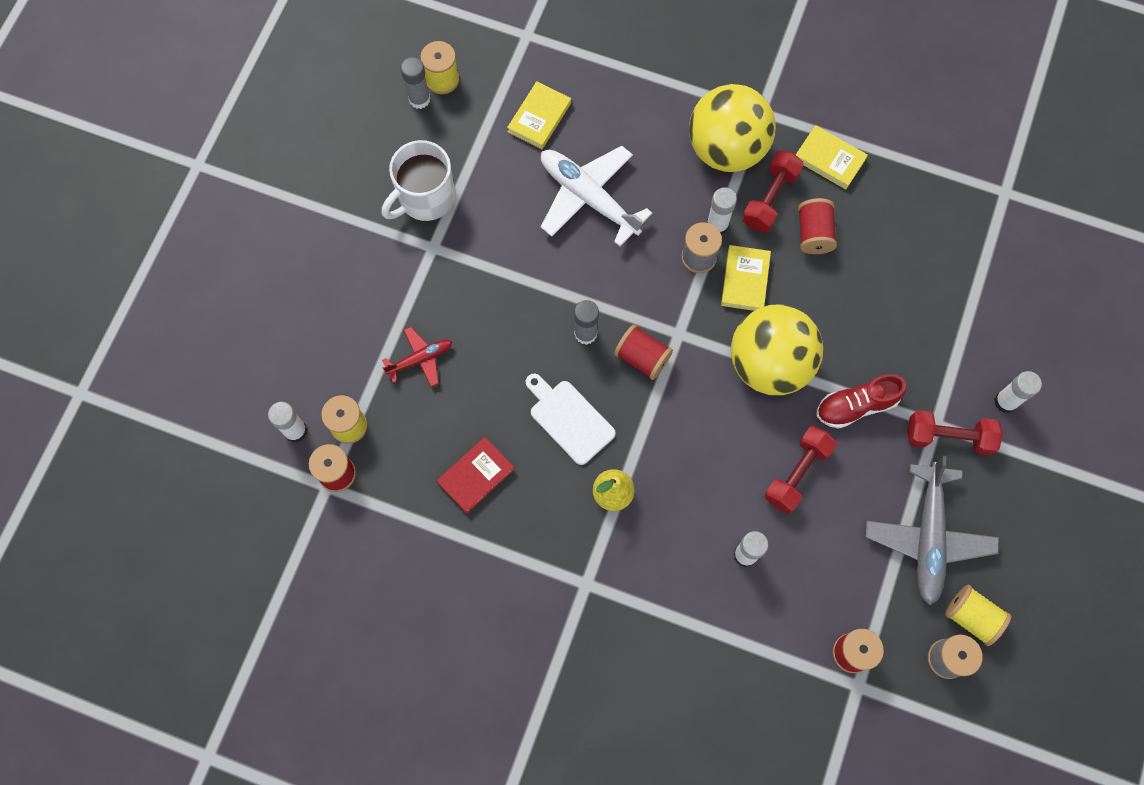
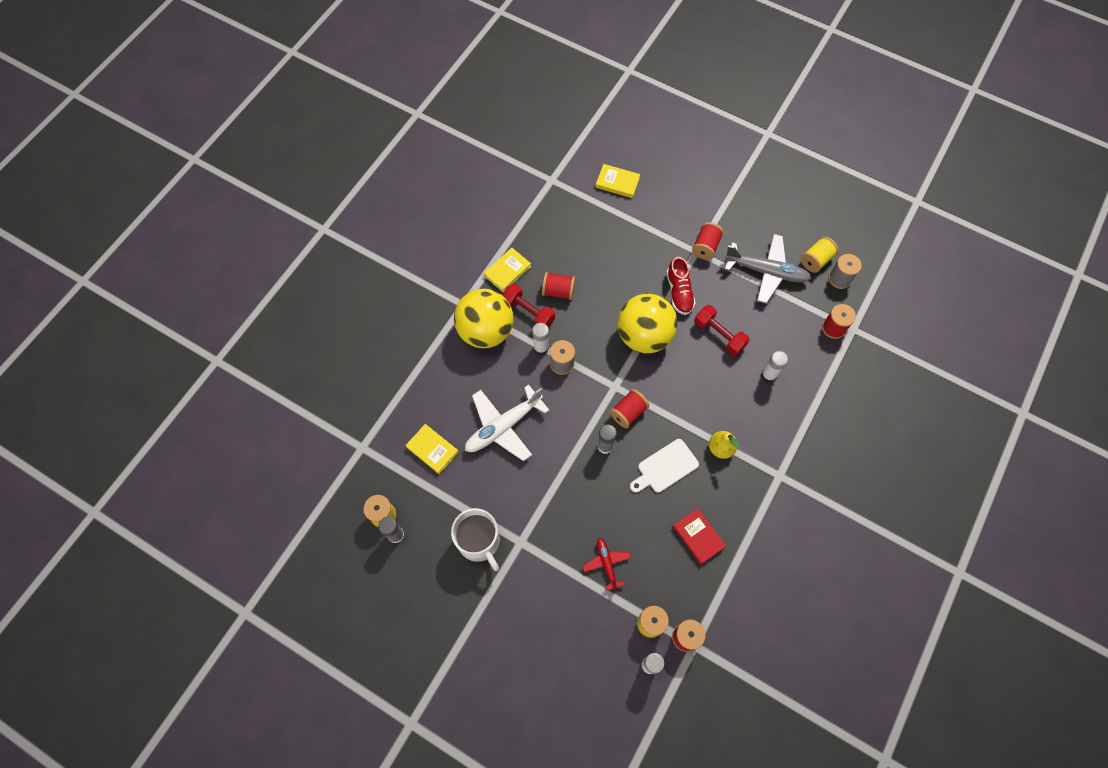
camera: 80 degrees left, 5 degrees down
yellow book [721,245,771,311] -> yellow book moved to [596,164,640,198]
red dumbbell [907,410,1003,455] -> red spool [692,222,724,260]
white glue stick [994,371,1042,413] -> none

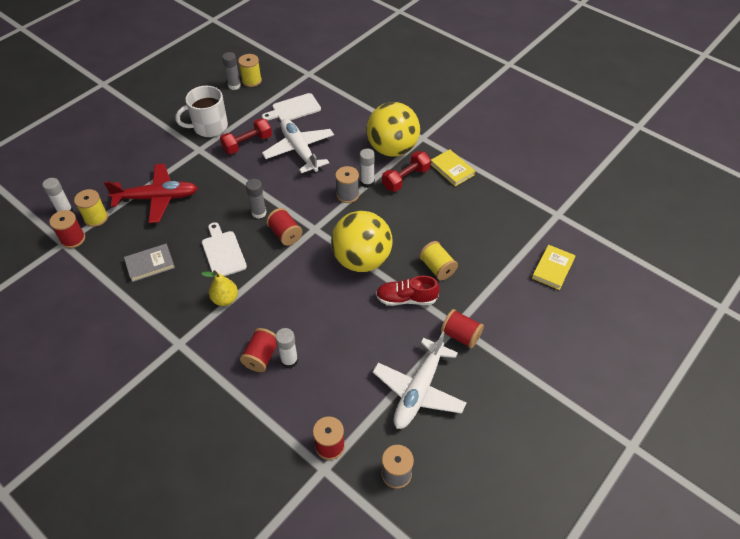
camera: 100 degrees right, 15 degrees down
yellow book [405,424,459,474] -> white cutting board [262,93,321,121]
red spool [542,272,576,300] -> red spool moved to [240,328,277,372]
red plane [583,538,631,591] -> red plane [104,164,198,223], size x1.87
red book [673,508,726,565] -> grey book [124,244,175,282]
red dumbbell [694,305,749,356] -> red dumbbell moved to [220,118,272,154]
grey plane [724,234,812,304] -> white plane [373,332,466,429]
yellow spool [801,237,839,273] -> yellow spool moved to [419,241,458,280]

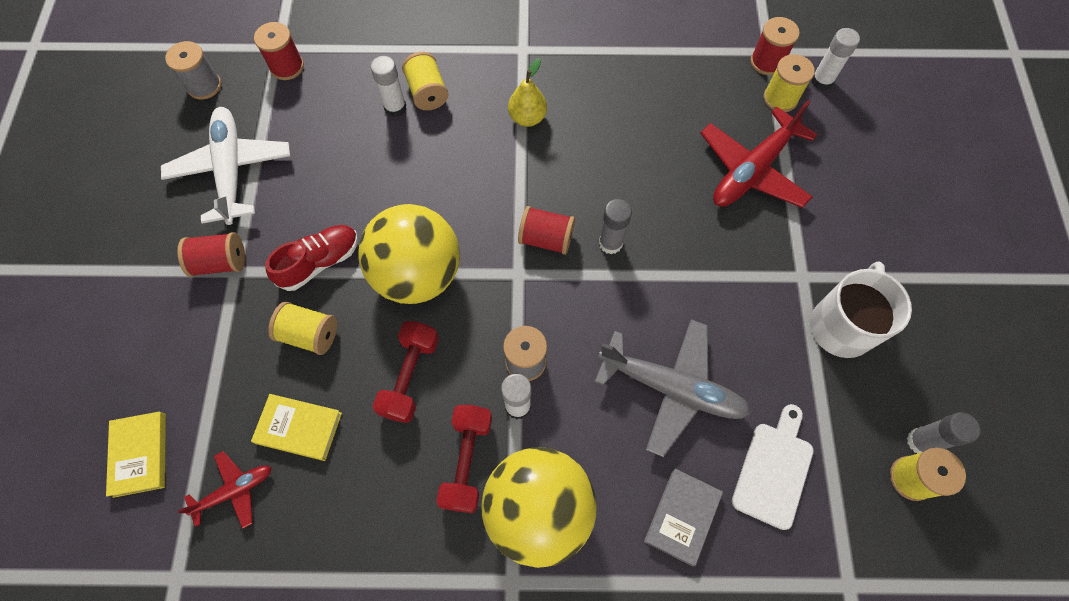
camera: 140 degrees right, 15 degrees up
grey book [124,244,175,282] -> grey book moved to [644,469,723,566]
white cutting board [202,222,247,277] -> none
red dumbbell [220,118,272,154] -> red dumbbell moved to [373,321,439,423]
red spool [240,328,277,372] -> yellow spool [402,52,448,110]
white plane [262,118,334,173] -> grey plane [595,319,751,457]
yellow book [431,149,475,186] -> yellow book moved to [251,394,342,461]
none -> red plane [178,451,271,529]

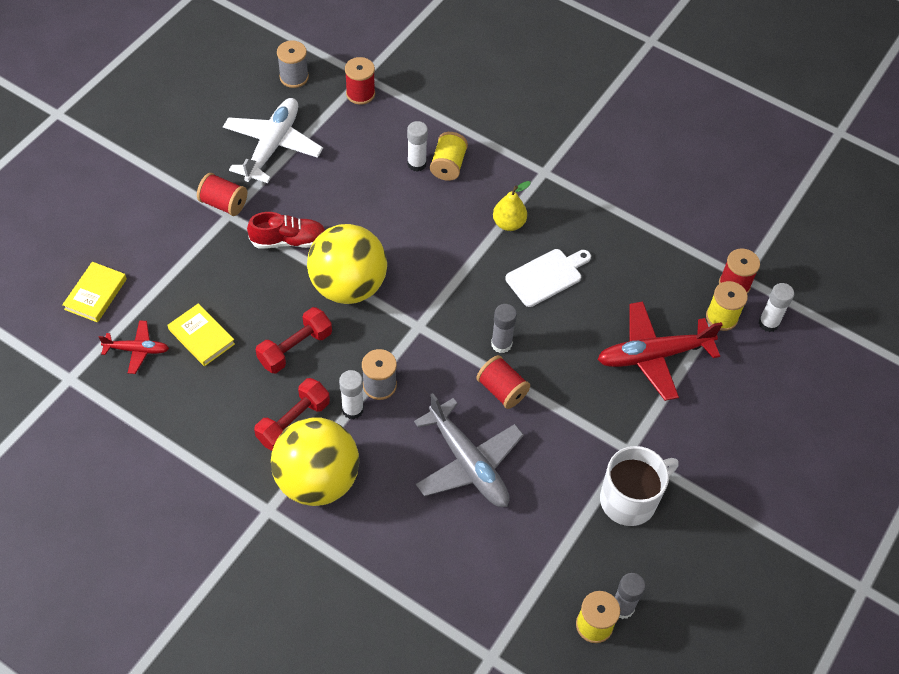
camera: 30 degrees right, 10 degrees down
yellow spool [268,301,337,355] -> none
red spool [518,206,575,255] -> red spool moved to [476,355,530,409]
grey book [644,469,723,566] -> none
white cutting board [732,404,814,530] -> white cutting board moved to [505,249,591,307]

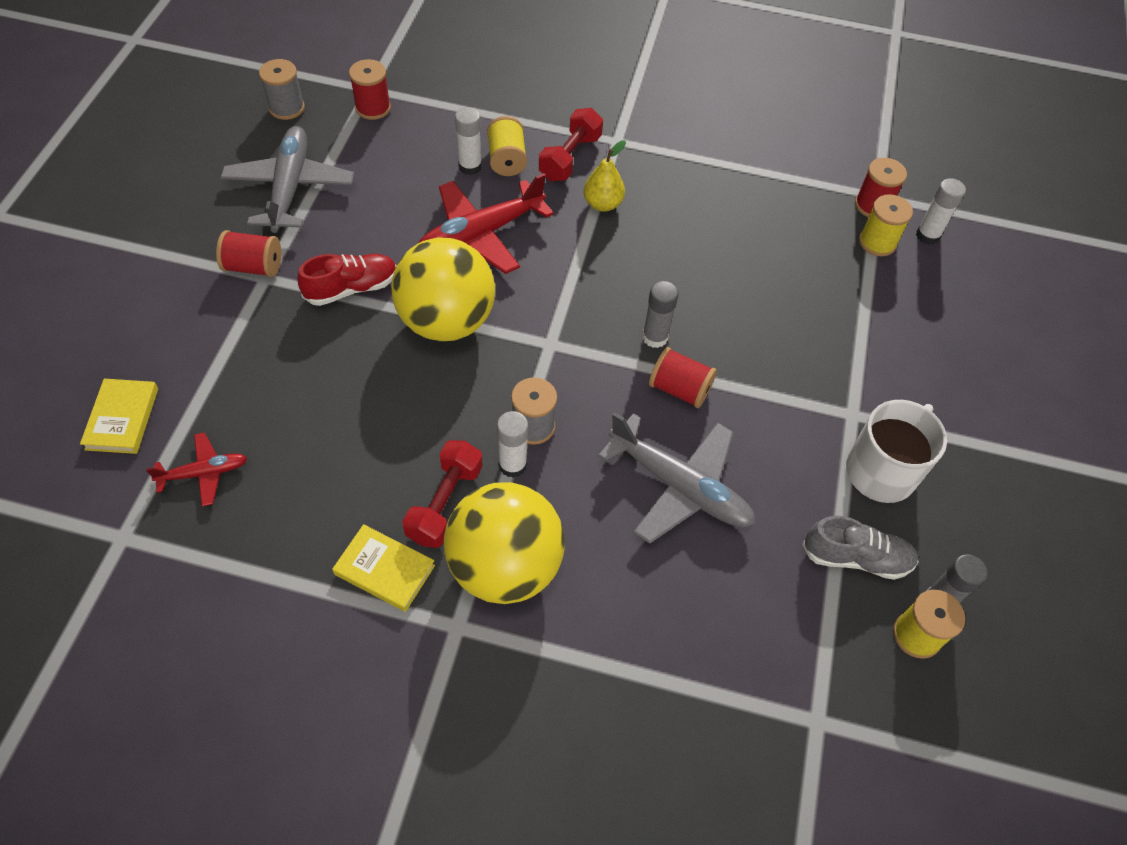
camera: 20 degrees left, 0 degrees up
yellow book [168,303,235,366] -> yellow book moved to [332,524,435,612]
white plane [223,98,323,183] -> grey plane [220,126,354,233]
red dumbbell [256,307,332,373] -> red dumbbell moved to [539,108,603,181]
white cutting board [505,249,591,307] -> none
red plane [597,301,723,401] -> red plane moved to [419,173,554,274]
none -> grey shoe [802,516,919,580]

